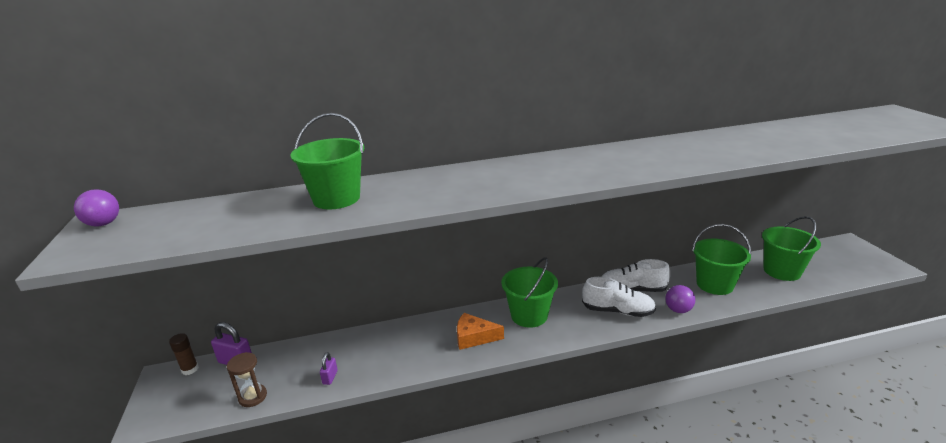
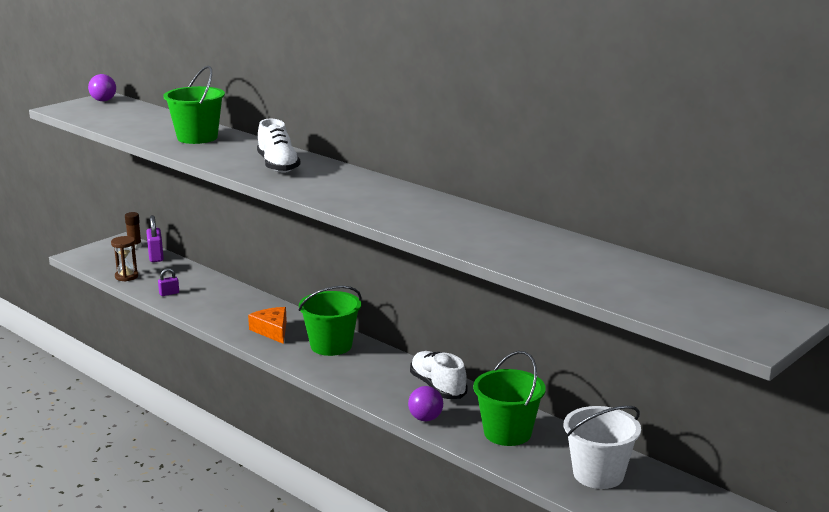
camera: 55 degrees right, 5 degrees down
white shoe [582,277,656,317] -> white shoe moved to [257,119,300,173]
green bucket [762,216,821,281] -> white bucket [564,406,641,489]

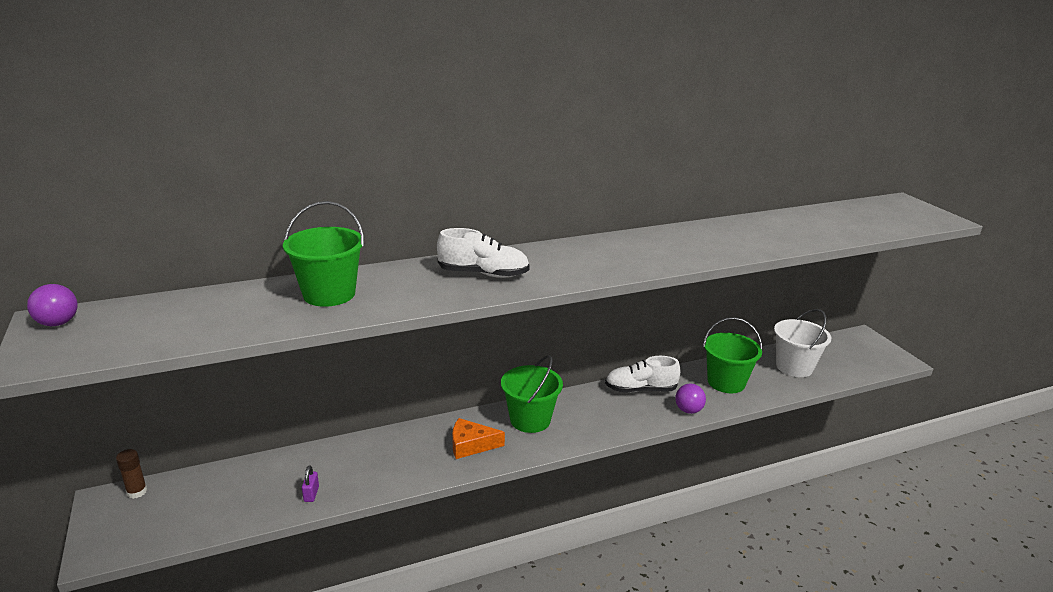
camera: 65 degrees left, 5 degrees up
brown hourglass [111,236,138,281] -> none
purple padlock [146,215,164,262] -> none

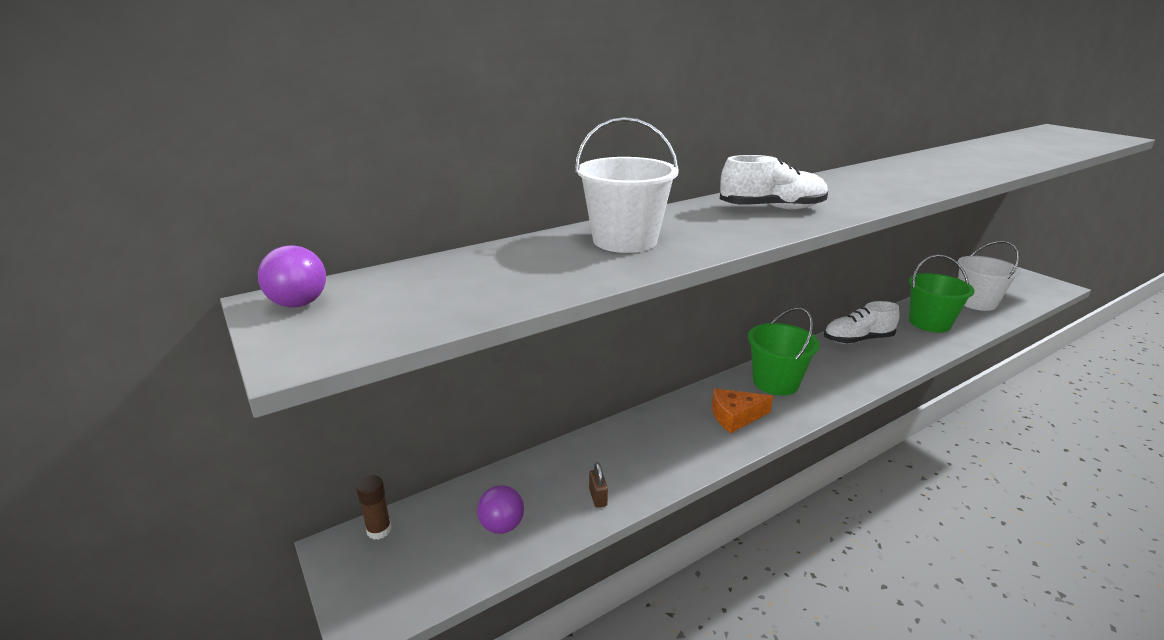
camera: 10 degrees left, 0 degrees up
green bucket [283,201,364,307] -> white bucket [575,117,679,253]
purple padlock [302,465,319,502] -> brown padlock [589,462,608,508]
purple ball [675,383,706,414] -> purple ball moved to [477,485,524,534]

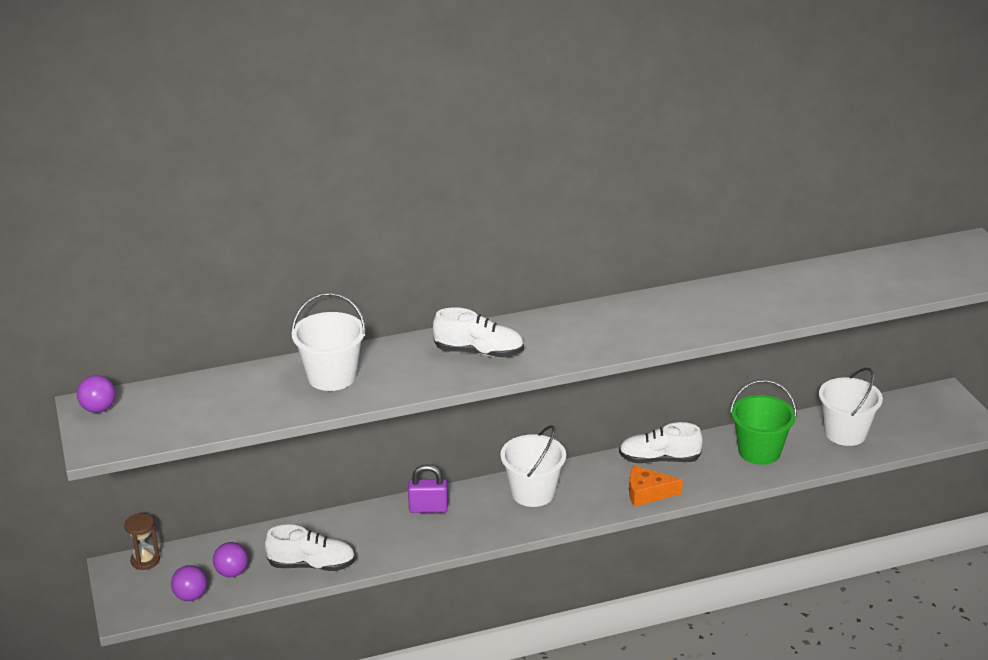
camera: 15 degrees right, 5 degrees up
brown glue stick [356,475,392,540] -> brown hourglass [124,513,160,570]
brown padlock [589,462,608,508] -> white shoe [265,525,356,571]
orange cheese [712,389,773,433] -> orange cheese moved to [629,465,683,506]
green bucket [748,307,820,395] -> white bucket [500,425,566,507]
none -> purple ball [171,565,207,601]
none -> purple padlock [408,464,448,513]

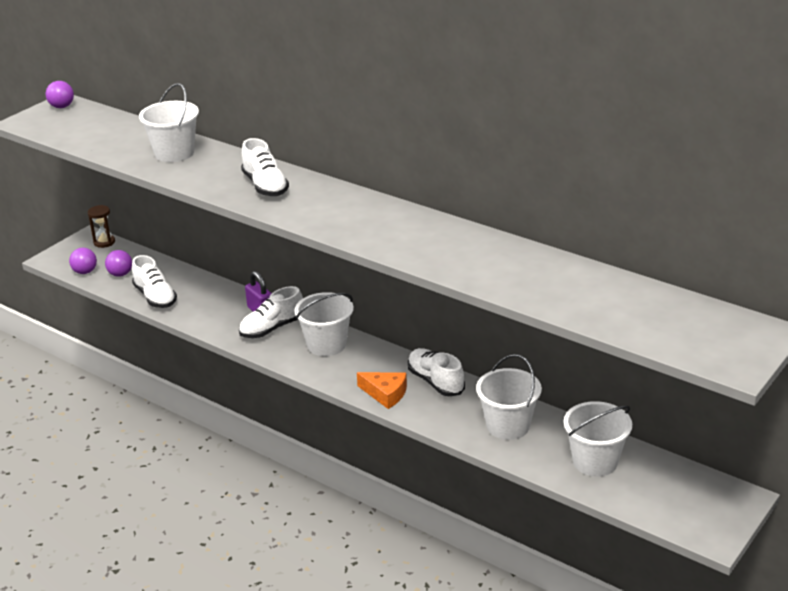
camera: 55 degrees right, 0 degrees up
orange cheese [629,465,683,506] -> orange cheese turned 150 degrees clockwise [357,372,407,409]
green bucket [730,380,797,465] -> white bucket [476,354,542,440]
none -> white shoe [239,286,303,338]

